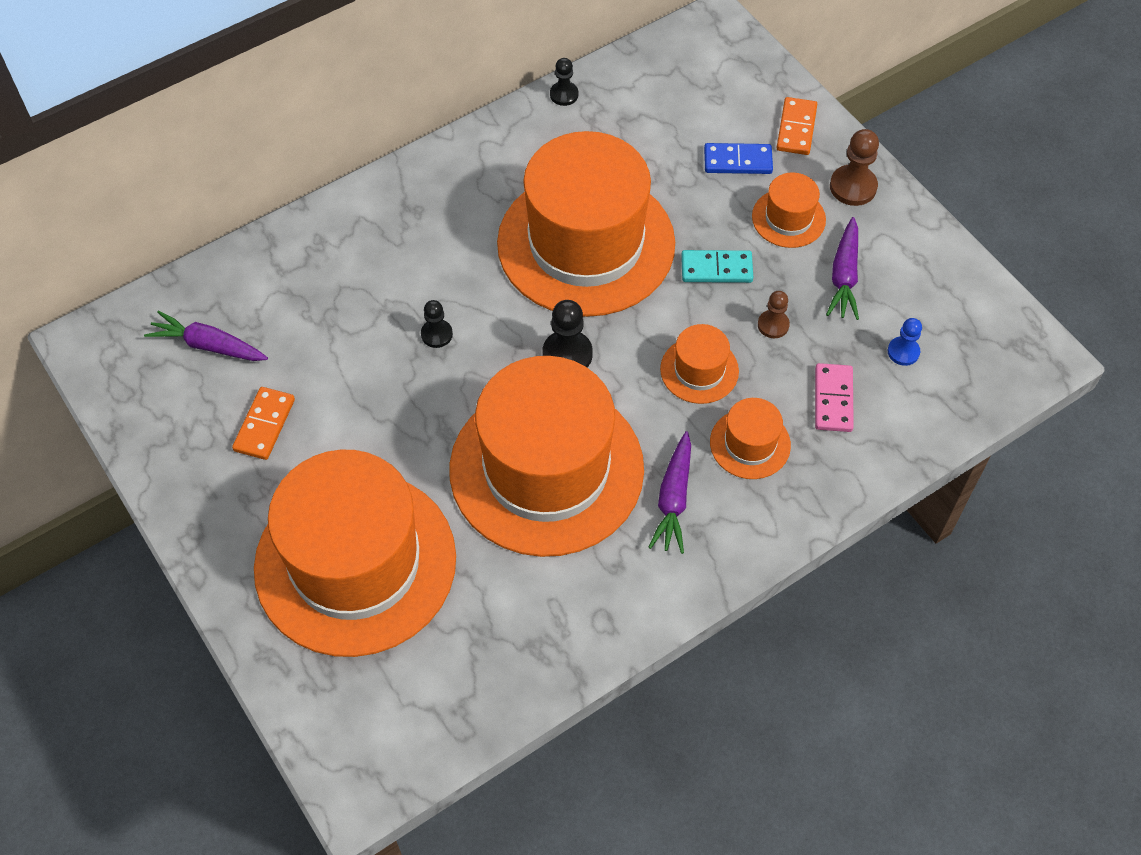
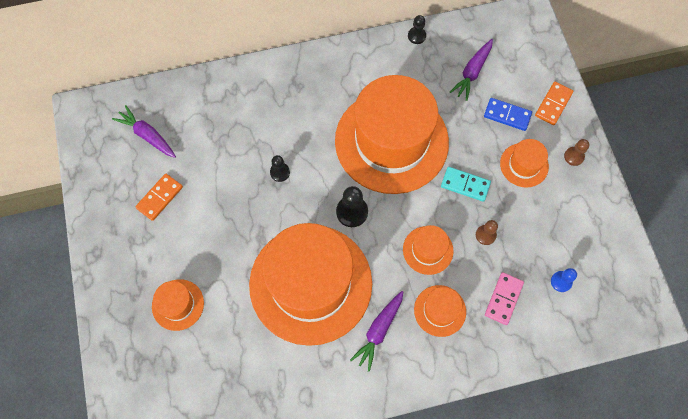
camera: 20 degrees right, 10 degrees up
orange hat [254,450,456,657] -> orange hat [152,279,204,331], size x0.42
purple carrot [826,217,859,320] -> purple carrot moved to [450,39,493,101]
brown pawn [830,129,879,206] -> brown pawn [564,139,589,166], size x0.63

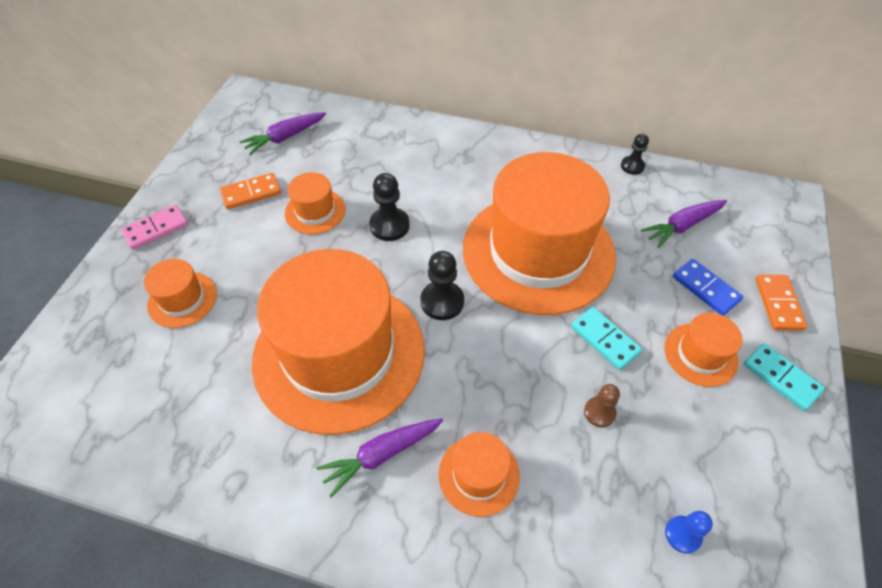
camera: 30 degrees right, 15 degrees down
purple carrot [112,105,176,158] -> purple carrot turned 105 degrees counterclockwise [239,112,326,155]
black pawn [270,155,290,182] -> black pawn [369,173,410,241], size x1.58
orange hat [403,225,454,275] -> orange hat moved to [285,172,346,234]
pink domino [485,272,524,325] -> pink domino moved to [121,205,188,250]
orange domino [535,82,573,125] -> orange domino turned 60 degrees counterclockwise [755,274,808,331]
brown pawn [564,139,589,166] -> turquoise domino [744,343,825,411]

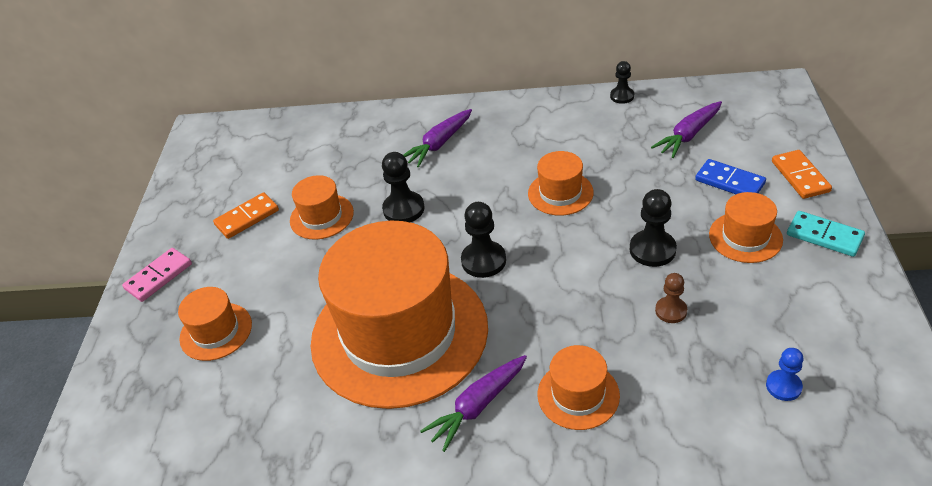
camera: 10 degrees left, 10 degrees down
purple carrot [239,112,326,155] -> purple carrot moved to [403,109,472,167]
orange hat [463,152,616,315] -> orange hat [528,151,594,216], size x0.42
turquoise domino [571,307,642,370] -> black pawn [630,189,677,267]

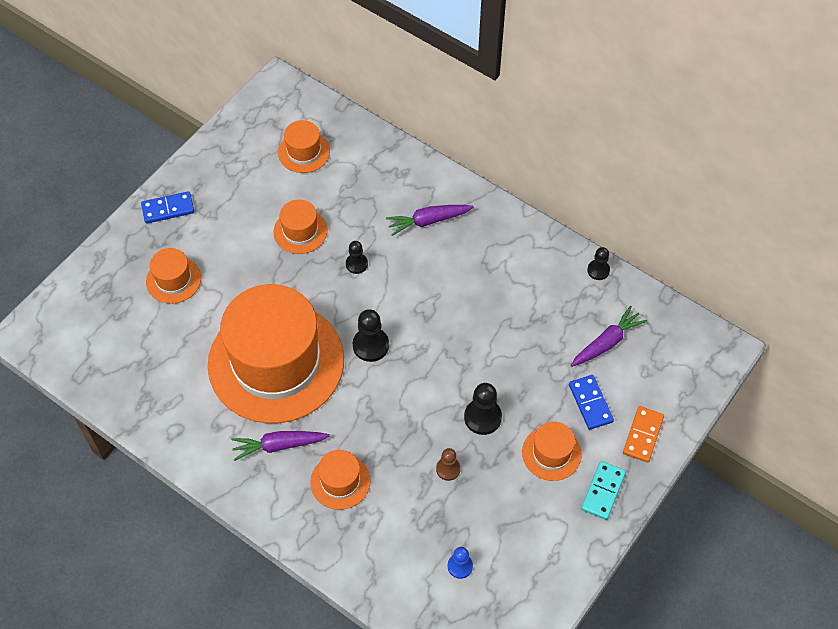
camera: 30 degrees right, 15 degrees up
pink domino [122,248,192,302] -> blue domino [141,191,194,224]
orange domino [213,192,279,239] -> none
black pawn [382,152,425,222] -> black pawn [346,241,368,274], size x0.63
orange hat [528,151,594,216] -> orange hat moved to [278,120,330,173]
purple carrot [651,101,722,158] -> purple carrot turned 150 degrees clockwise [571,306,647,367]
turquoise domino [787,211,865,257] -> turquoise domino turned 45 degrees clockwise [581,461,626,520]

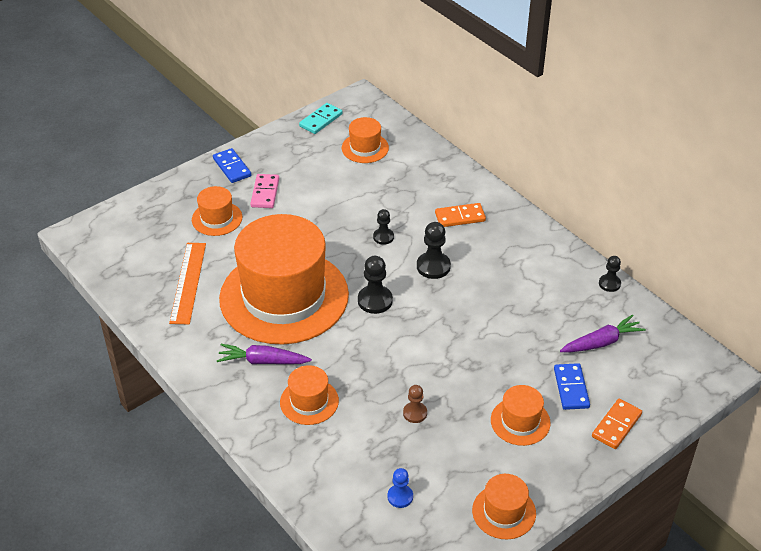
camera: 15 degrees right, 15 degrees down
blue domino [141,191,194,224] -> blue domino turned 60 degrees clockwise [213,148,251,183]
orange hat [273,199,327,254] -> orange hat moved to [472,474,536,539]
purple carrot [386,205,474,236] -> orange domino [435,203,486,227]
black pawn [464,383,502,435] -> black pawn moved to [417,222,451,279]
turquoise domino [581,461,626,520] -> turquoise domino moved to [299,103,343,134]
none -> orange ruler [169,243,206,324]
none -> pink domino [250,174,279,208]

